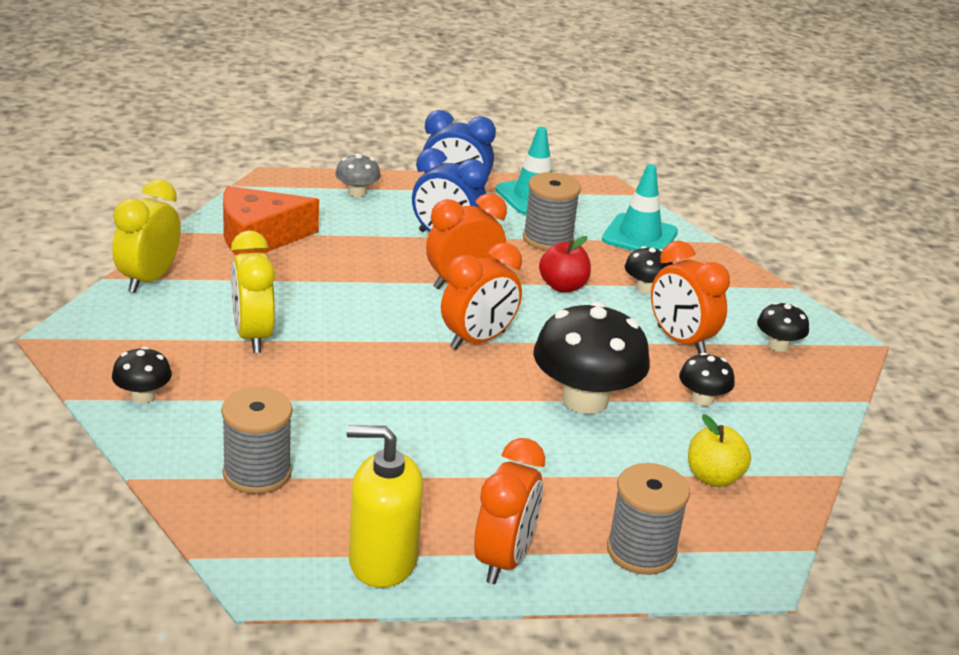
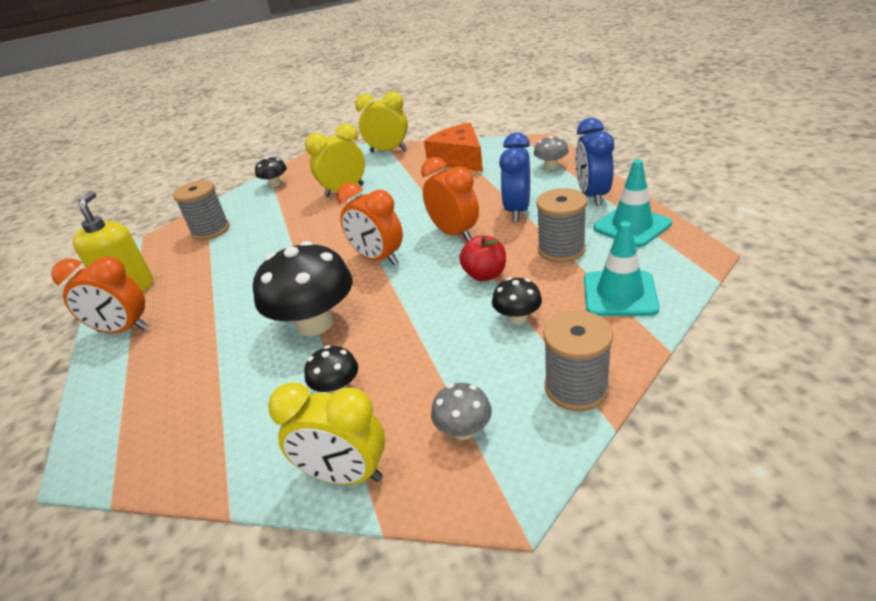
camera: 85 degrees right, 5 degrees up
grey spool [607,463,690,575] -> grey spool moved to [543,310,613,411]
orange clock [651,241,730,355] -> none
yellow apple [688,414,751,487] -> none
black mushroom [757,302,809,352] -> grey mushroom [431,383,492,440]
none -> yellow clock [268,382,385,485]

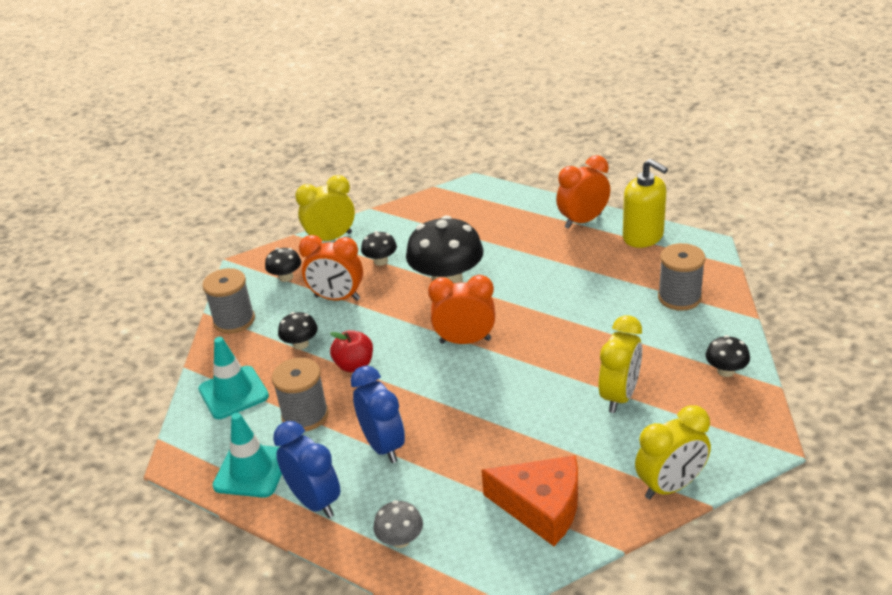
camera: 140 degrees right, 0 degrees up
orange clock [421,157,479,242] -> orange clock moved to [299,235,363,301]
grey mushroom [431,383,492,440] -> black mushroom [265,248,301,282]

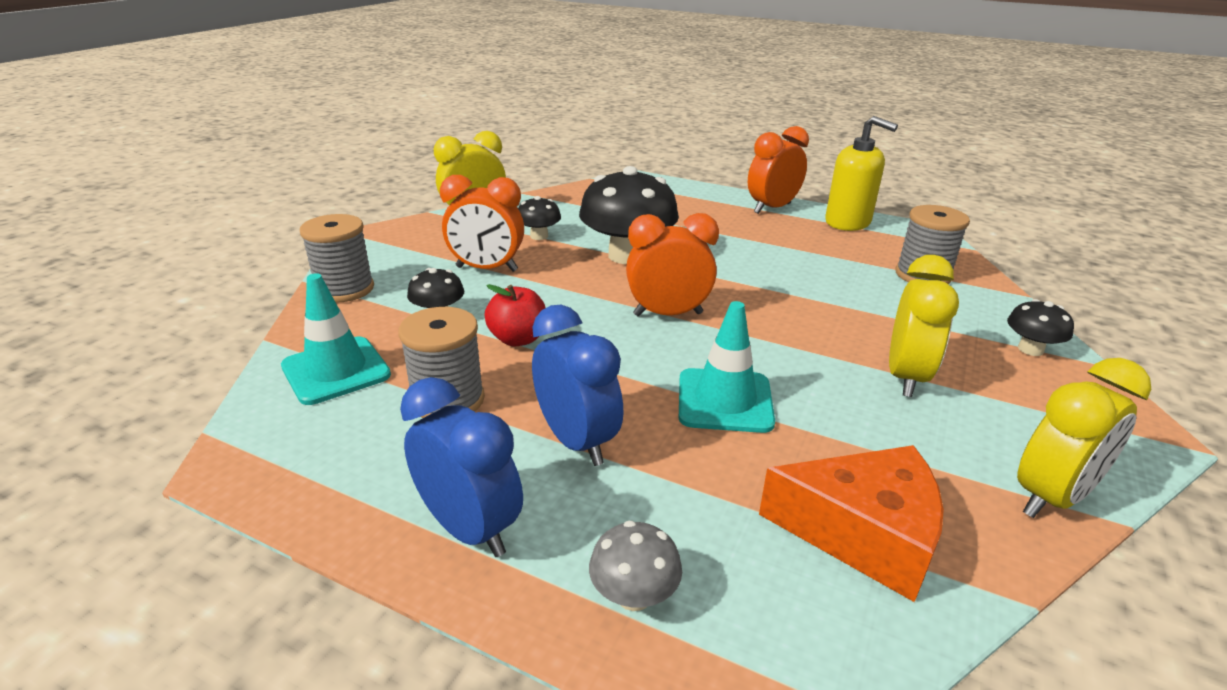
camera: 10 degrees left, 5 degrees down
turquoise traffic cone [212,413,282,498] -> turquoise traffic cone moved to [679,301,775,433]
black mushroom [265,248,301,282] -> none

